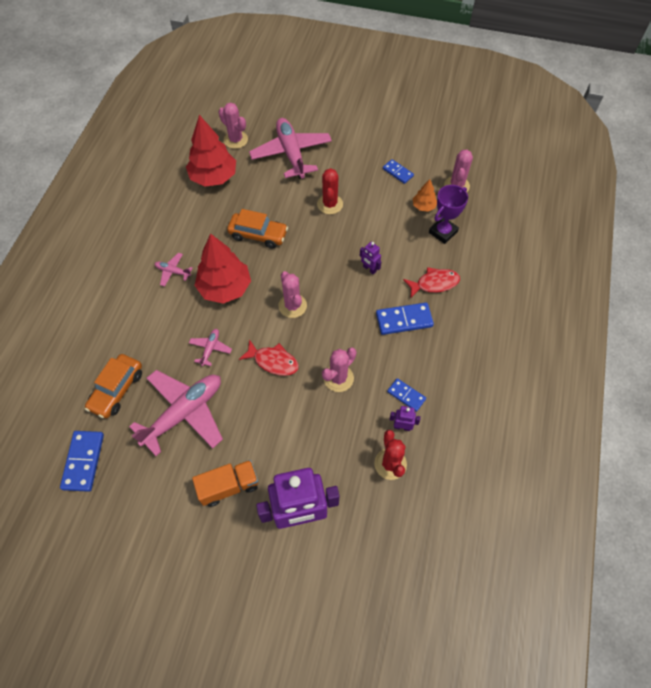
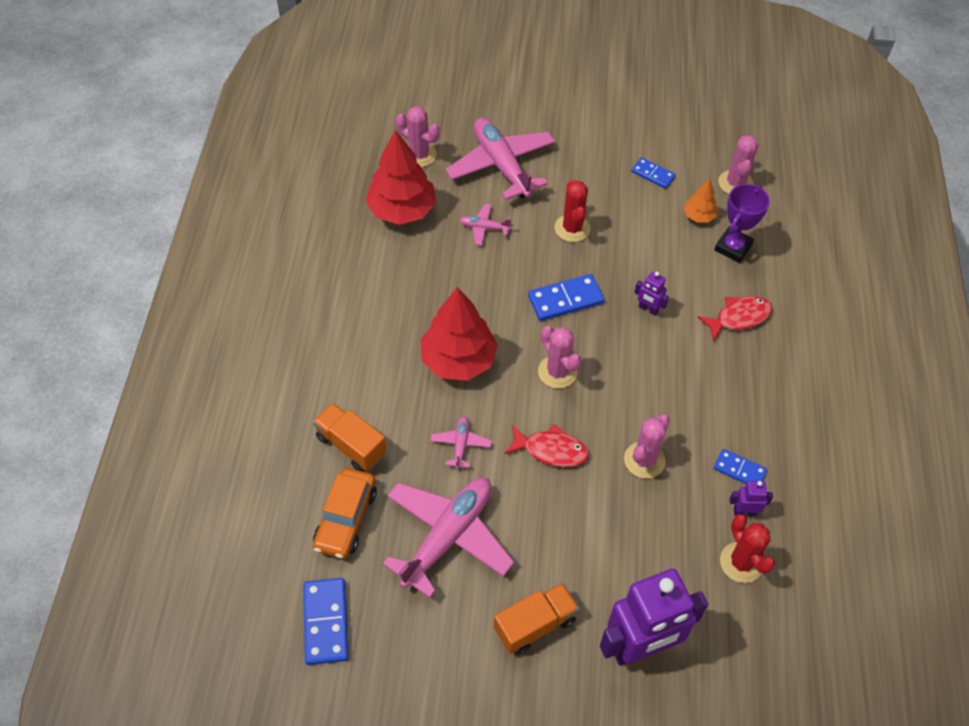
camera: 10 degrees left, 5 degrees down
pink plane [155,253,193,286] -> pink plane moved to [460,204,511,246]
orange car [227,209,288,249] -> none
blue domino [376,303,434,335] -> blue domino moved to [528,274,604,321]
none -> orange truck [313,403,387,471]

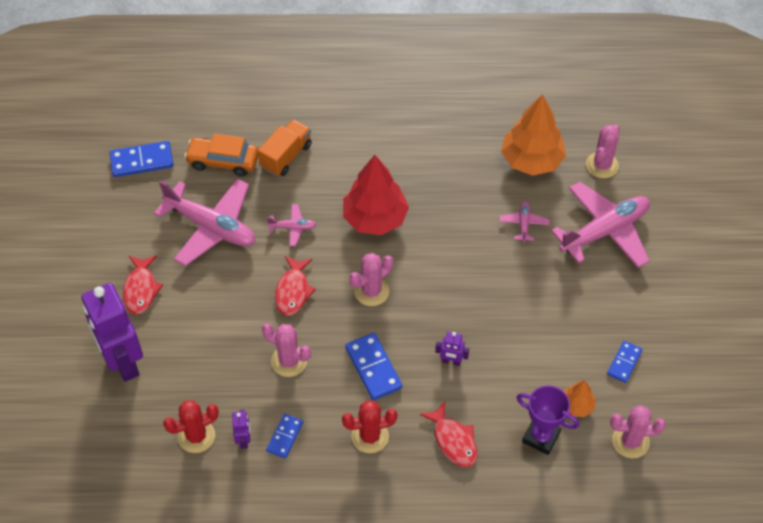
camera: 85 degrees right, 0 degrees up
red tree [365,130,436,225] -> orange tree [501,94,566,176]
orange truck [494,582,580,655] -> red fish [123,255,163,315]
blue domino [528,274,604,321] -> blue domino moved to [345,333,402,400]
red cactus [555,180,591,242] -> red cactus moved to [342,400,397,453]
purple robot [634,272,669,316] -> purple robot turned 105 degrees counterclockwise [435,331,469,366]

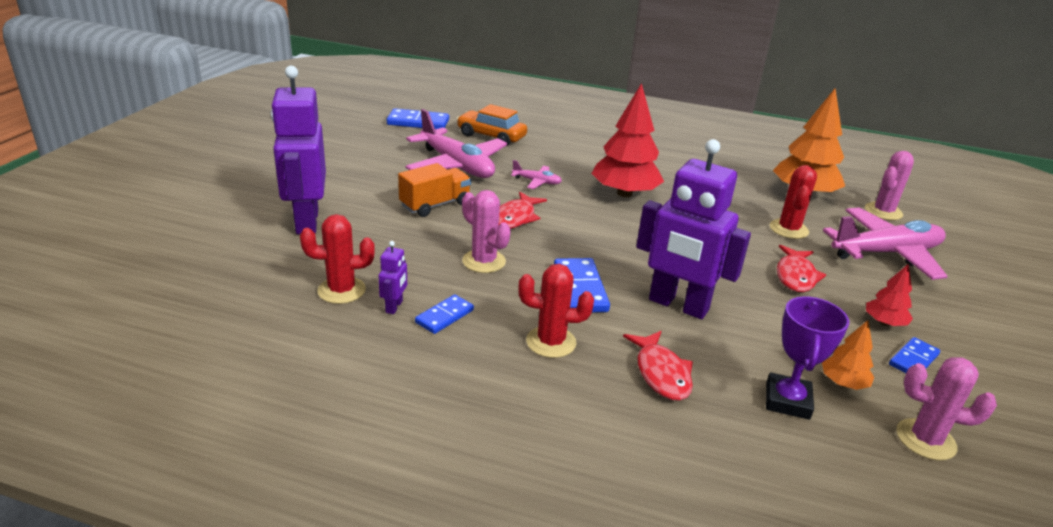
camera: 15 degrees right, 25 degrees down
red fish [123,255,163,315] -> red fish moved to [777,245,826,292]
orange truck [258,119,312,176] -> orange truck moved to [398,163,471,217]
pink cactus [349,253,393,306] -> none
purple robot [435,331,469,366] -> purple robot [636,139,751,319], size x2.42
pink plane [499,201,550,242] -> red cactus [770,165,817,239]
purple trophy [516,385,579,455] -> purple trophy turned 60 degrees clockwise [766,296,849,420]
none -> red tree [866,264,913,326]

